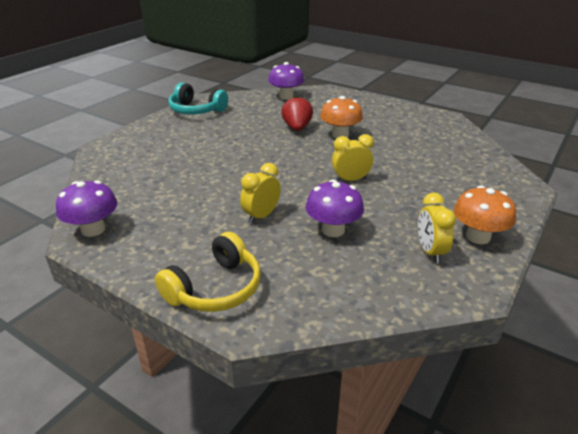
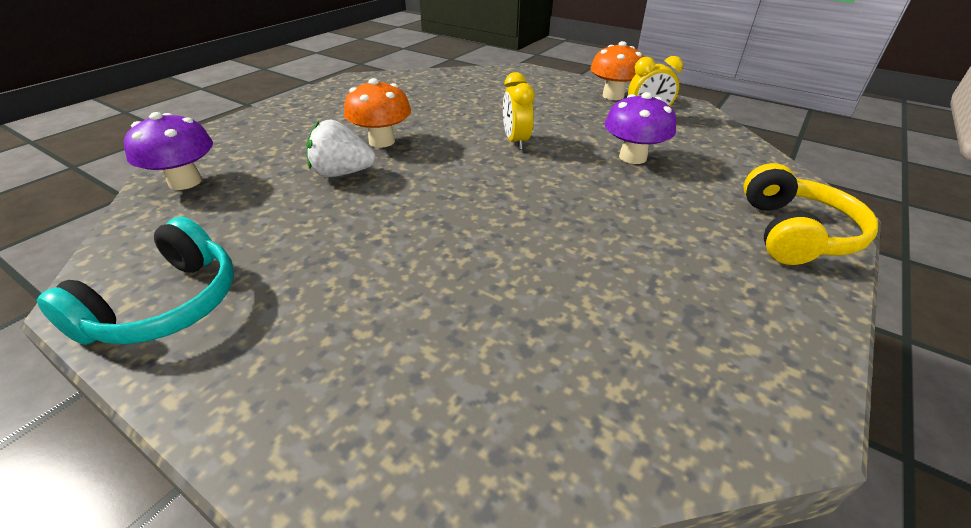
camera: 90 degrees left, 5 degrees up
purple mushroom [56,180,118,237] -> none
yellow headphones [155,232,261,312] -> yellow headphones turned 60 degrees clockwise [743,163,878,265]
yellow clock [240,163,281,224] -> none
red strawberry [281,96,313,131] -> white strawberry [307,120,376,177]

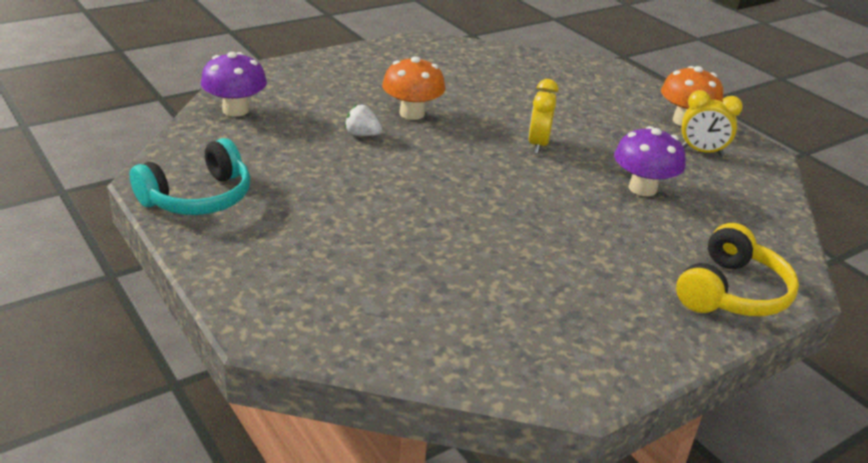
camera: 20 degrees right, 5 degrees down
white strawberry [307,120,376,177] -> white strawberry [345,104,382,136], size x0.63

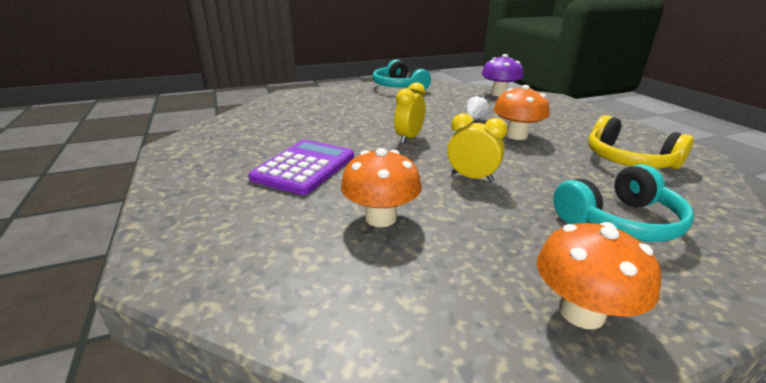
camera: 105 degrees right, 5 degrees down
purple mushroom [614,126,686,196] -> orange mushroom [341,148,422,227]
yellow headphones [676,223,799,316] -> yellow headphones moved to [588,115,694,169]
yellow clock [682,90,743,156] -> yellow clock moved to [394,82,426,144]
none -> purple calculator [248,140,354,195]
none -> turquoise headphones [553,164,694,242]

